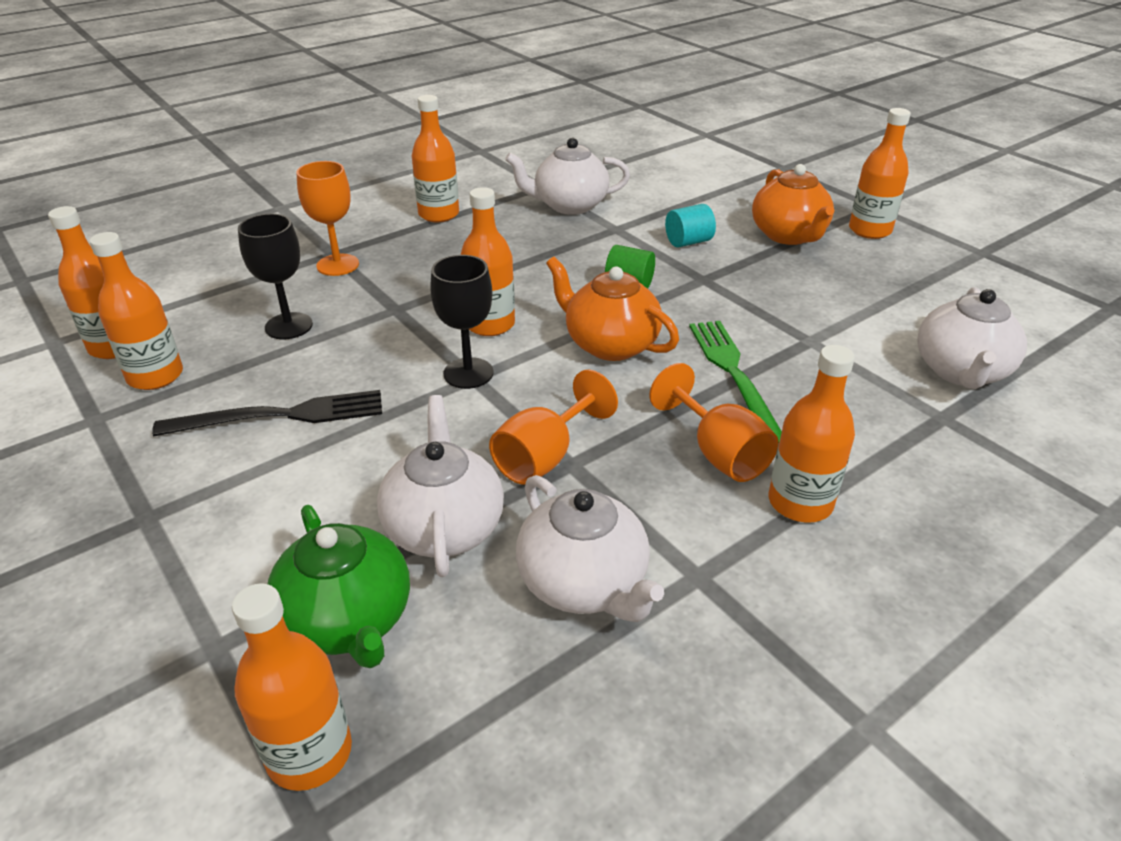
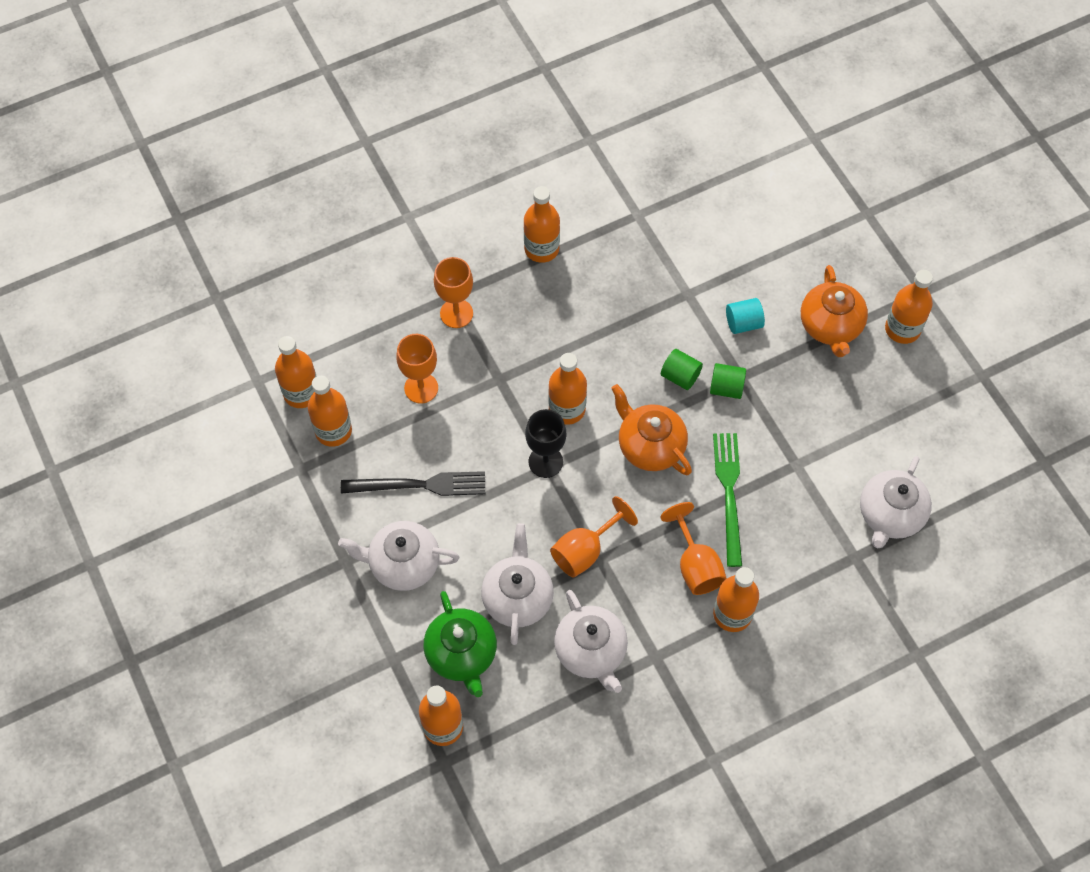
camera: 10 degrees right, 25 degrees up
black goblet [238,214,313,339] -> orange goblet [396,334,438,404]
white teapot [505,138,630,215] -> white teapot moved to [338,521,459,591]
none -> green cylinder [710,363,746,399]

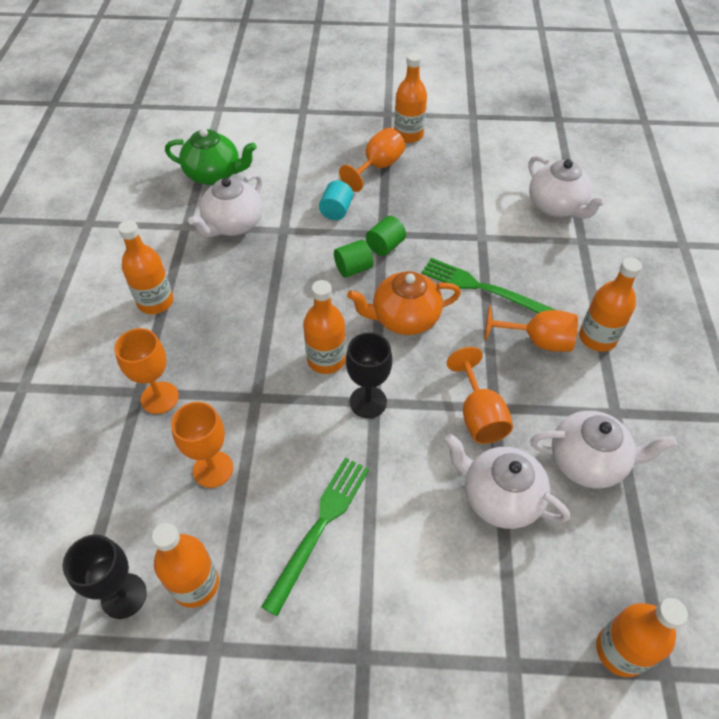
camera: 60 degrees left, 10 degrees down
orange bottle [275,336,316,408] -> black goblet [62,534,147,619]
white teapot [338,521,459,591] -> white teapot moved to [188,173,263,238]
black fork [341,471,485,496] -> green fork [261,457,369,616]
green teapot [423,591,497,697] -> green teapot moved to [165,128,257,185]
orange teapot [801,265,868,357] -> orange goblet [339,128,405,192]

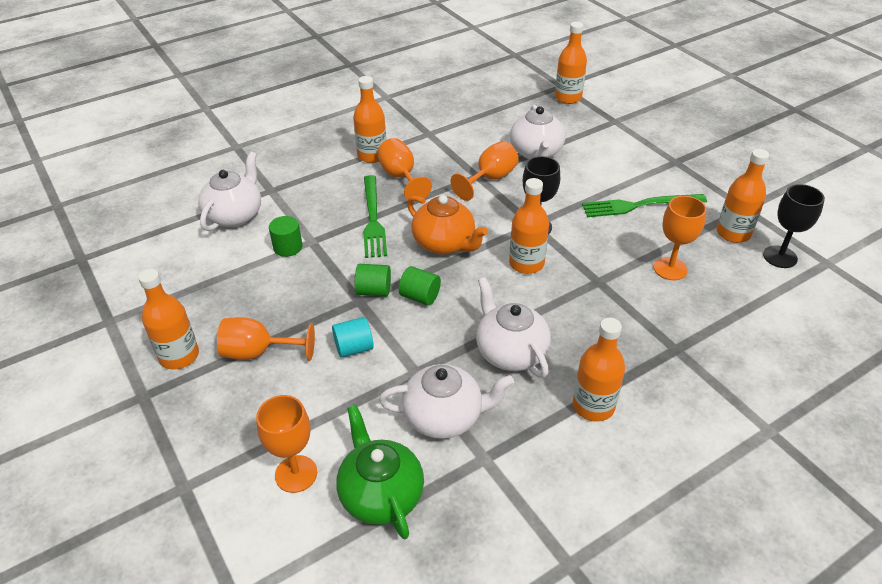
camera: 125 degrees left, 10 degrees down
orange goblet [114,328,179,414] -> orange goblet moved to [256,395,317,493]
white teapot [530,411,677,488] -> white teapot moved to [476,277,551,378]
none -> green cylinder [269,216,303,257]

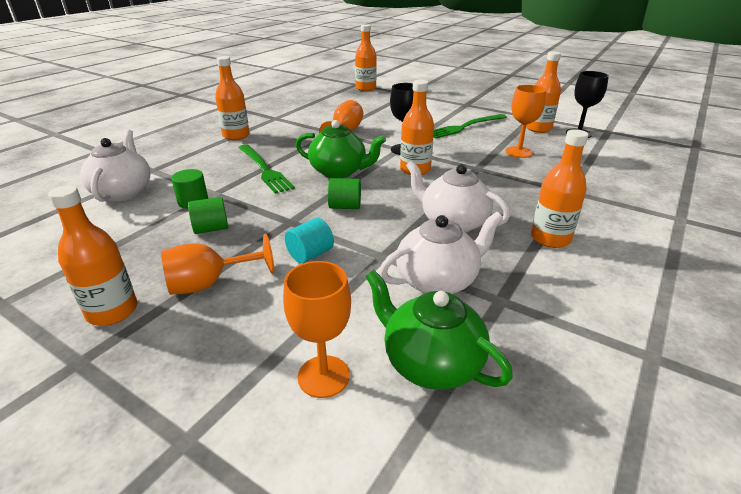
camera: 25 degrees left, 10 degrees down
green cylinder [355,264,391,297] -> green cylinder moved to [188,197,228,234]
orange goblet [377,138,432,202] -> none
orange teapot [407,195,488,255] -> green teapot [296,120,386,178]
white teapot [510,104,566,159] -> none

